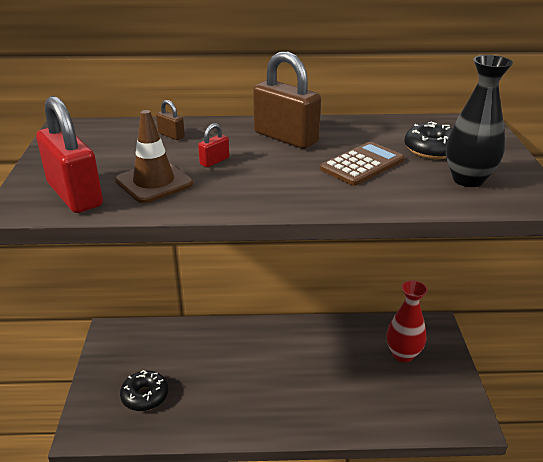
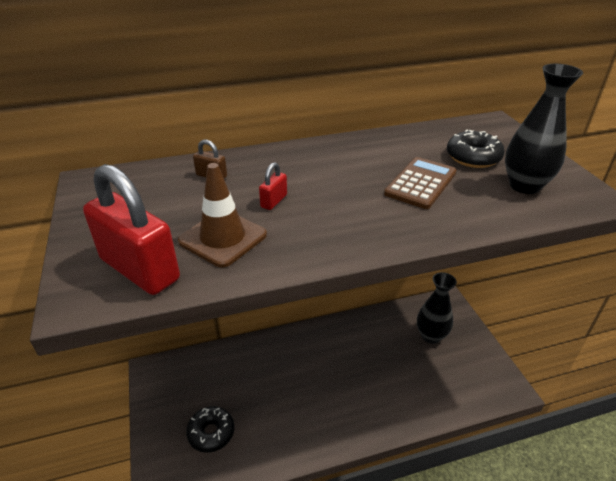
camera: 15 degrees left, 5 degrees up
brown padlock [253,51,321,149] -> none
red vase [387,280,428,362] -> black vase [417,272,457,344]

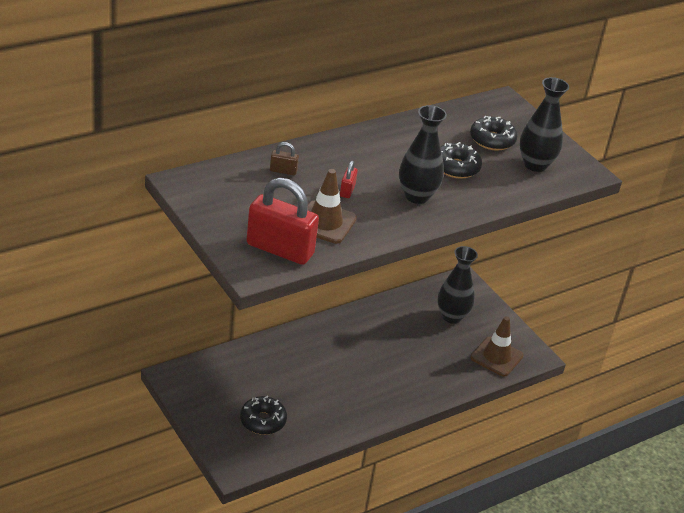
camera: 20 degrees left, 0 degrees up
brown calculator [384,157,457,209] -> black donut [440,142,482,179]
none -> black vase [399,105,447,204]
none -> brown traffic cone [470,316,524,377]

